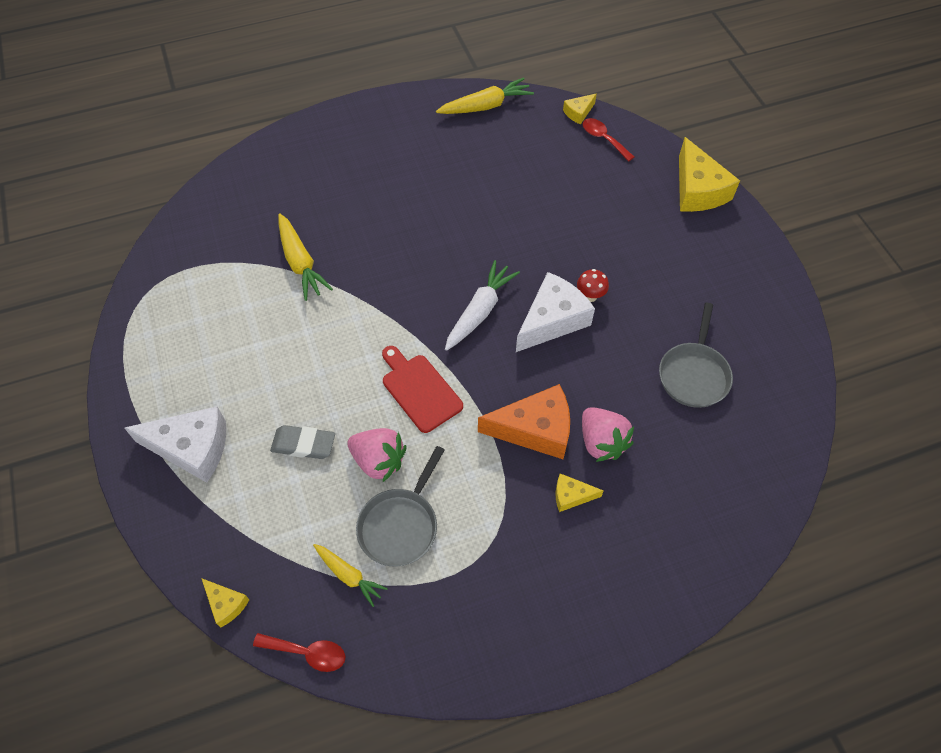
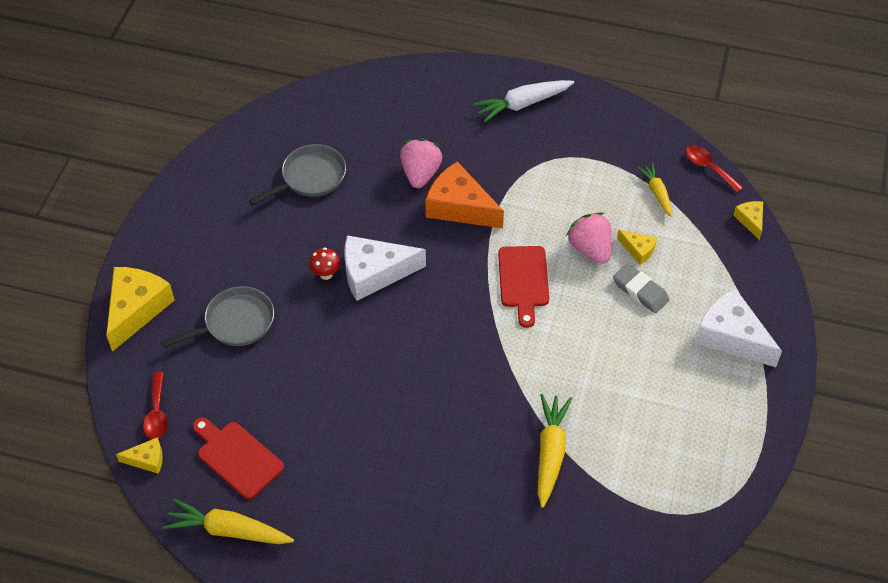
camera: 145 degrees left, 5 degrees down
grey pan [356,446,445,566] -> grey pan moved to [161,286,274,348]
white carrot [445,260,520,351] -> white carrot moved to [473,80,574,122]
yellow cheese [556,473,604,512] -> yellow cheese moved to [617,230,657,265]
none -> red cutting board [193,417,284,499]

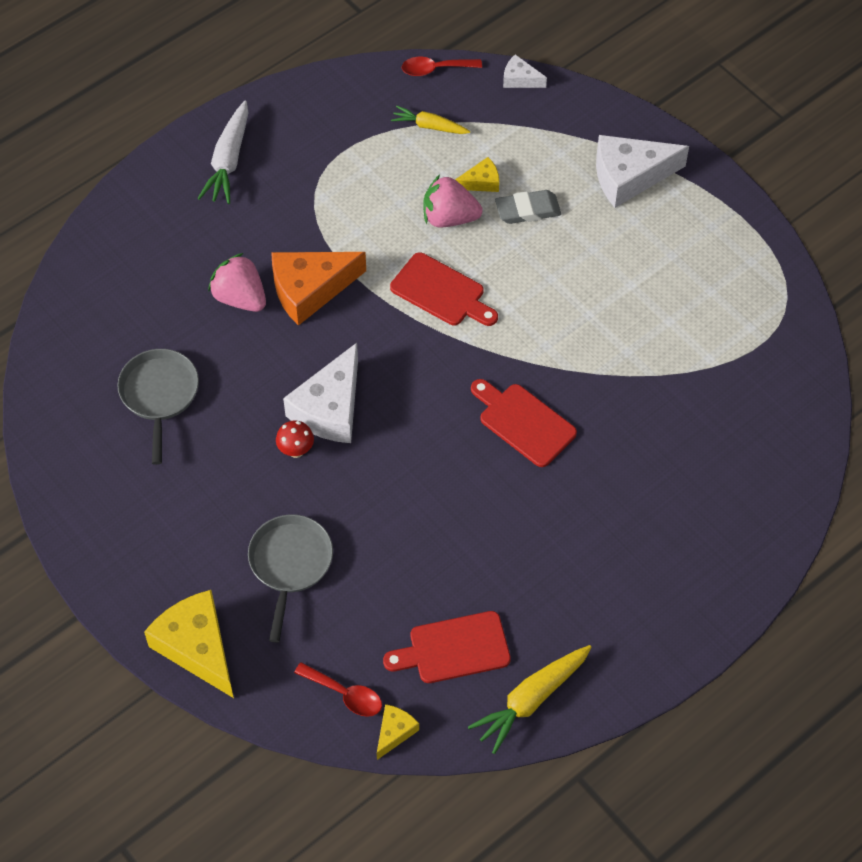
camera: 55 degrees left, 5 degrees up
yellow carrot [538,394,572,508] -> none
yellow cheese [733,201,763,240] -> white cheese [503,54,547,88]
none -> red cutting board [471,379,577,467]

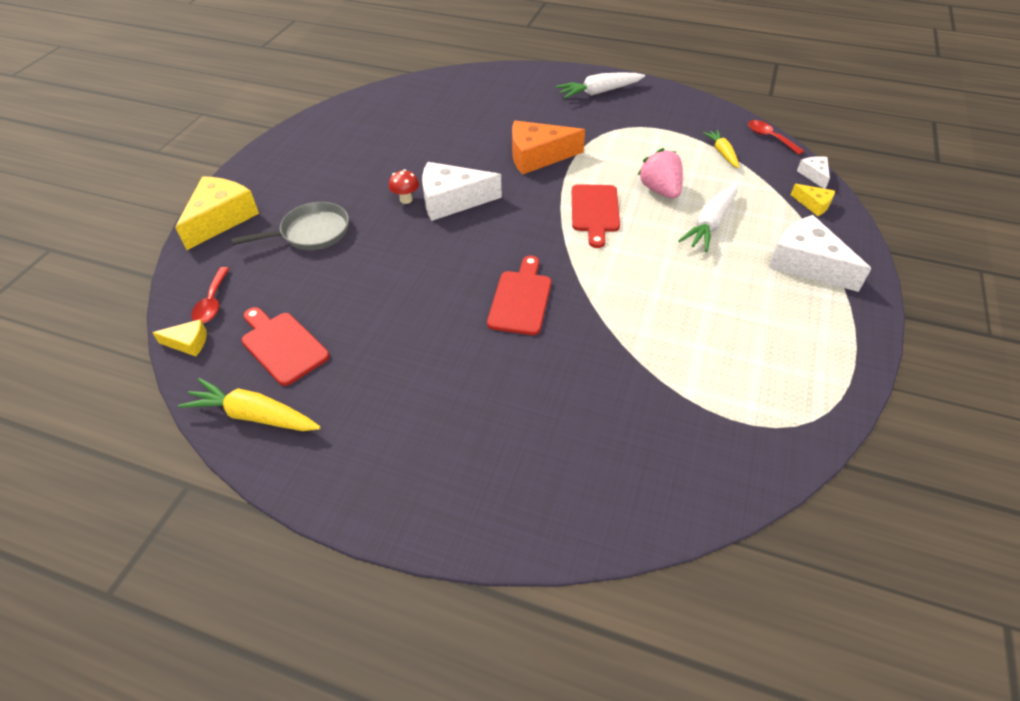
camera: 60 degrees right, 10 degrees down
grey pan [117,349,199,465] -> none
pink strawberry [208,253,266,312] -> none
orange cheese [271,252,366,326] -> orange cheese turned 45 degrees counterclockwise [512,121,585,175]
yellow cheese [455,157,499,192] -> yellow cheese moved to [791,184,835,216]
grey eraser [495,190,561,224] -> white carrot [678,183,738,252]

